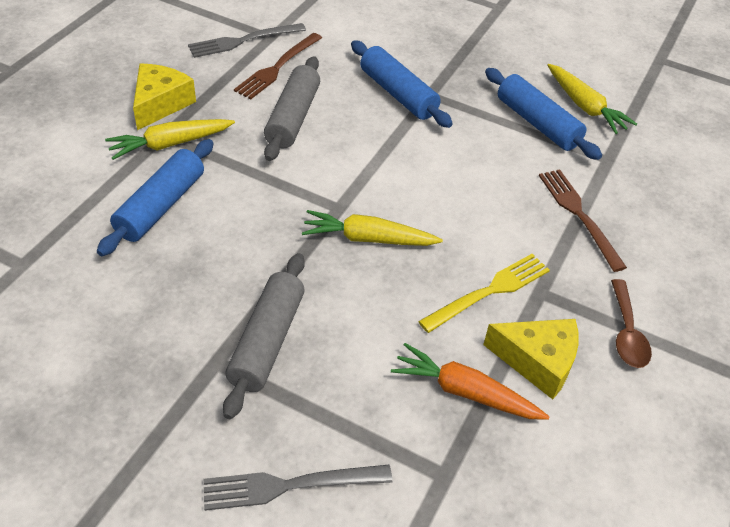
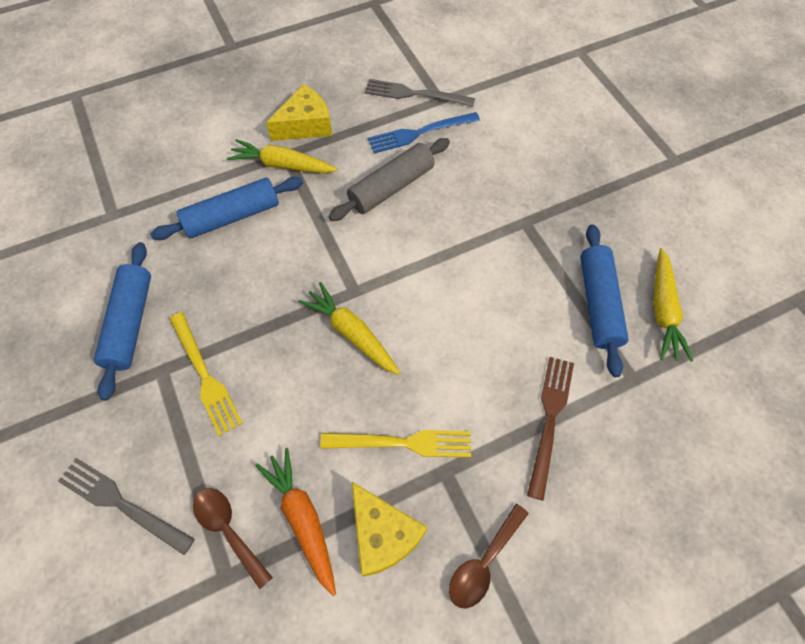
camera: 40 degrees right, 15 degrees up
grey rolling pin [223,253,305,419] -> yellow fork [169,312,243,436]
brown fork [234,33,322,99] -> blue fork [368,112,480,154]
blue rolling pin [351,40,453,128] -> blue rolling pin moved to [94,242,151,400]
none -> brown spoon [193,488,273,589]

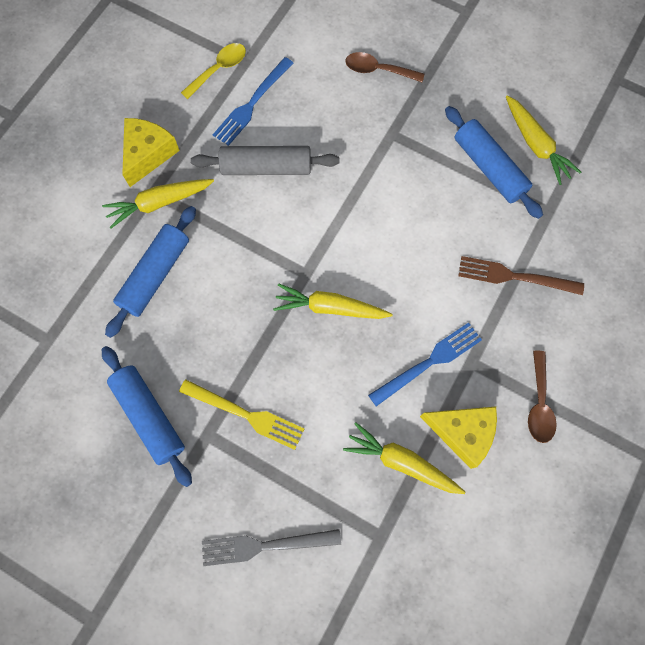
camera: 35 degrees left, 10 degrees up
brown spoon [193,488,273,589] -> brown spoon moved to [345,52,424,82]
orange carrot [255,448,336,596] -> yellow carrot [343,422,466,494]
yellow fork [320,430,471,457] -> blue fork [368,323,482,406]
grey rolling pin [328,138,450,221] -> grey rolling pin turned 75 degrees clockwise [191,146,340,175]
grey fork [364,79,475,107] -> yellow spoon [181,43,246,99]
brown fork [527,357,574,501] -> brown fork turned 60 degrees counterclockwise [458,256,584,295]

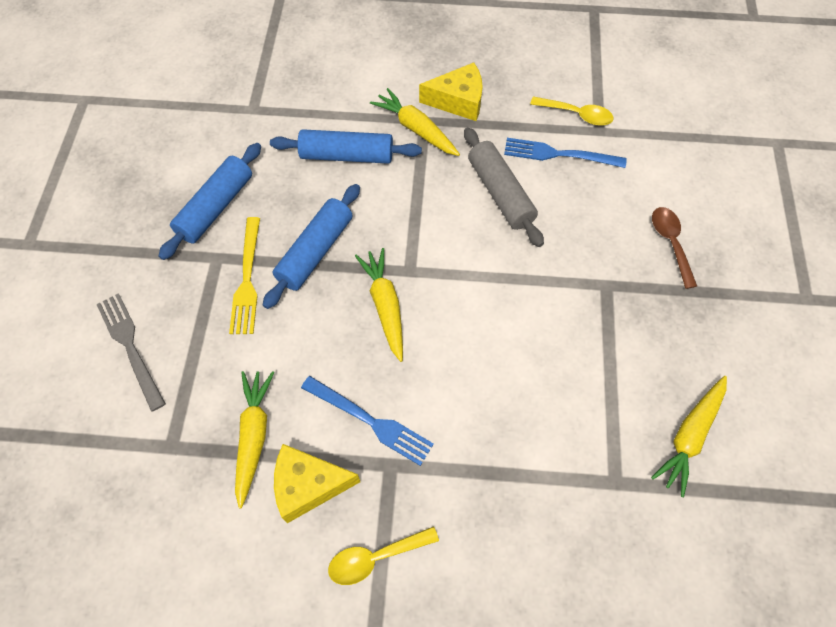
camera: 65 degrees right, 10 degrees down
yellow cheese [420,406,497,469] -> yellow cheese turned 90 degrees clockwise [274,444,360,523]
blue rolling pin [445,106,543,219] -> blue rolling pin moved to [263,184,360,309]
brown fork [458,256,584,295] -> none
brown spoon [528,350,557,443] -> yellow spoon [328,526,439,585]

